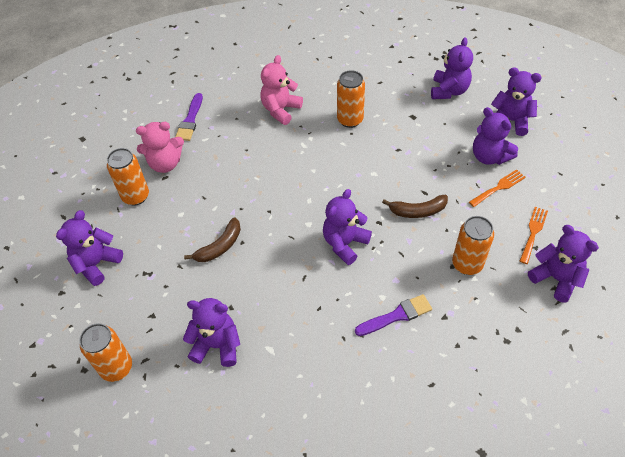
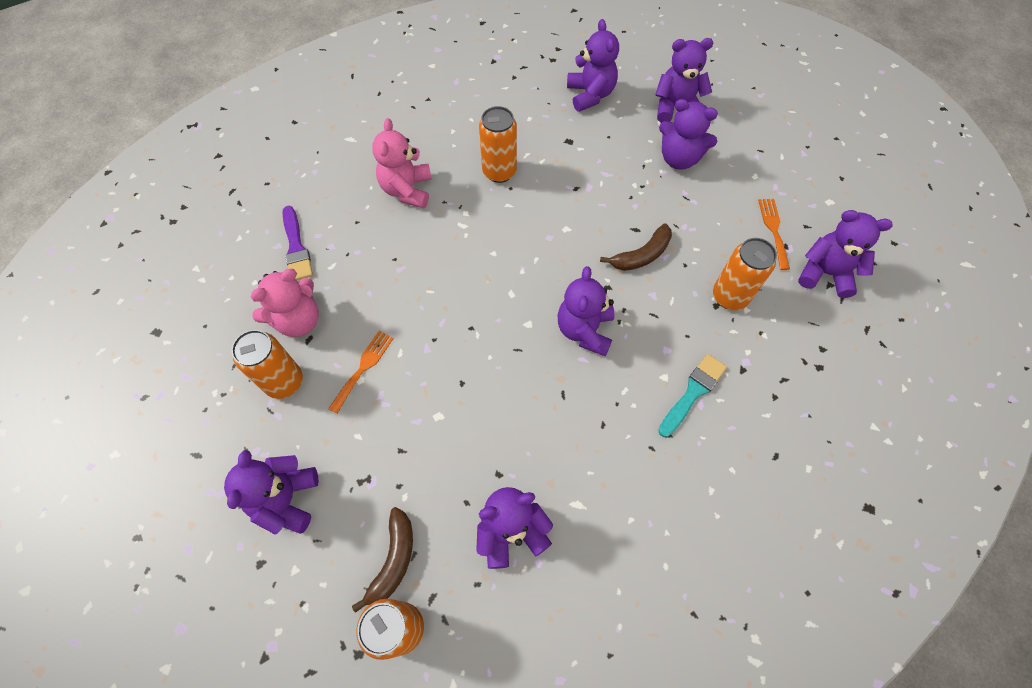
camera: 30 degrees left, 10 degrees up
brown banana [184,217,241,262] -> brown banana moved to [352,507,413,613]
purple brush [355,294,432,336] -> turquoise brush [658,354,727,437]
orange fork [469,169,526,207] -> orange fork moved to [328,331,394,414]

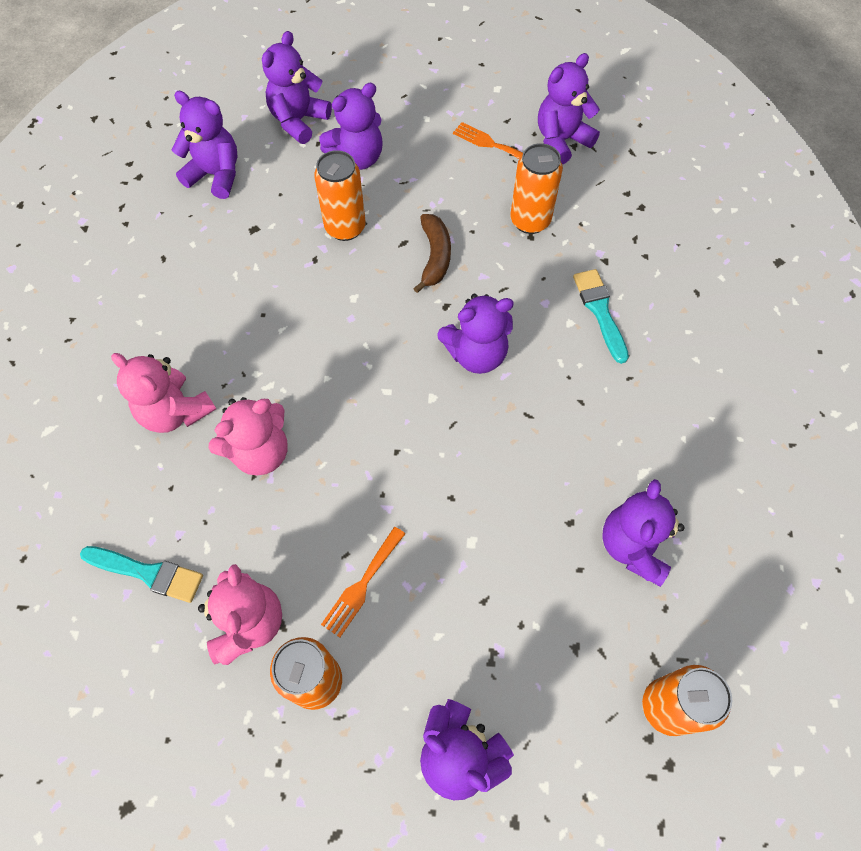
camera: 55 degrees left, 0 degrees up
purple brush [282,206,313,280] -> turquoise brush [80,546,203,603]
orange fork [328,331,394,414] -> orange fork turned 120 degrees counterclockwise [321,527,405,638]
brown banana [352,507,413,613] -> none
orange can [479,106,517,183] -> orange can moved to [314,150,366,241]
purple teddy bear [558,266,614,356] -> purple teddy bear turned 60 degrees counterclockwise [437,294,514,374]
none -> pink teddy bear [209,397,288,475]

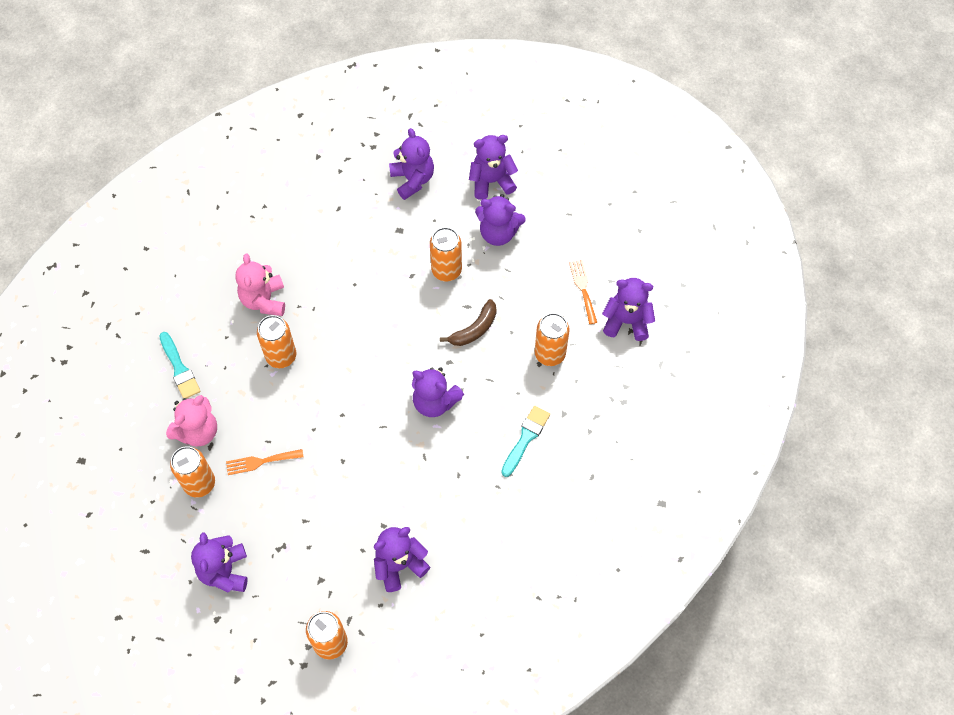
camera: 45 degrees right, 0 degrees up
pink teddy bear [209,397,288,475] -> orange can [257,315,296,368]

